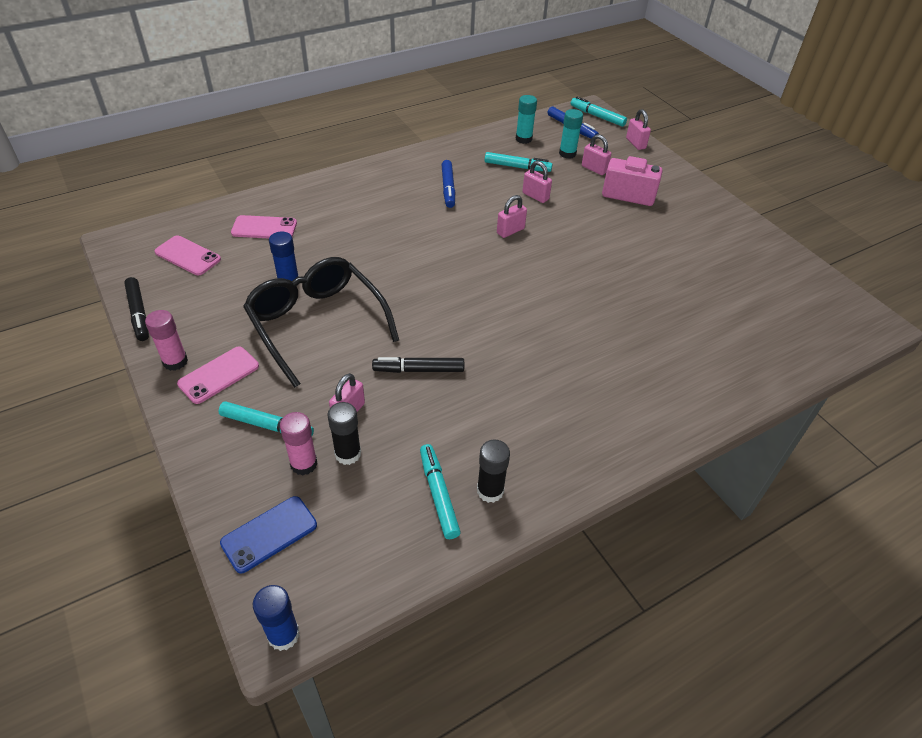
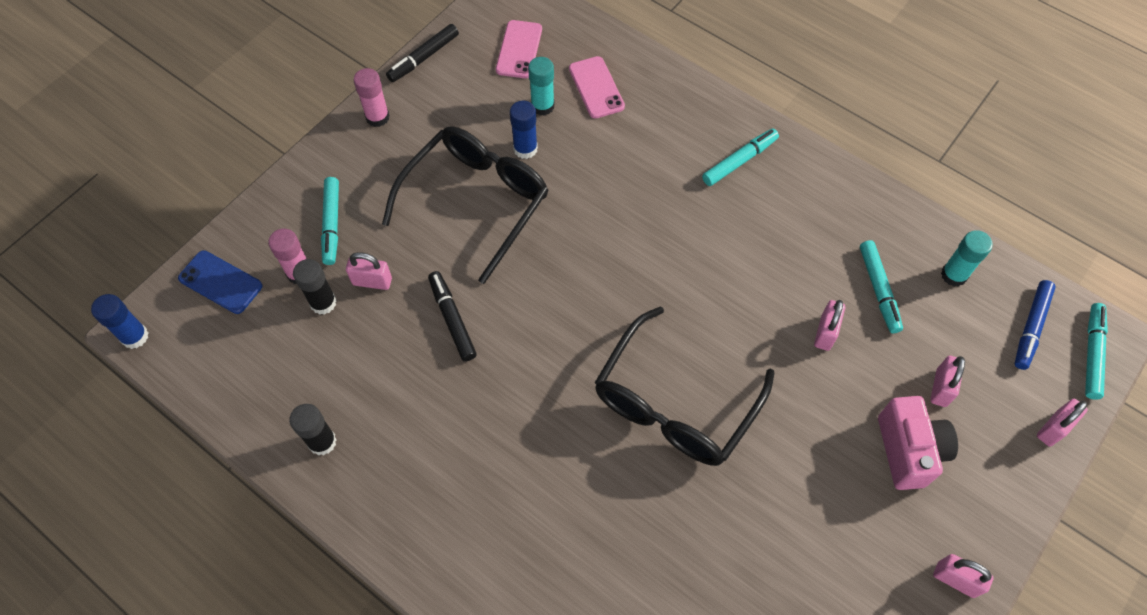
camera: 70 degrees right, 15 degrees up
pink phone [177,346,259,404] -> none
turquoise marker [420,444,461,539] -> turquoise marker moved to [702,128,779,186]
blue marker [442,160,455,208] -> none
pink padlock [497,195,527,238] -> pink padlock moved to [933,554,994,598]
turquoise glue stick [559,109,583,159] -> turquoise glue stick moved to [528,57,554,116]
none -> black glasses [595,306,774,466]

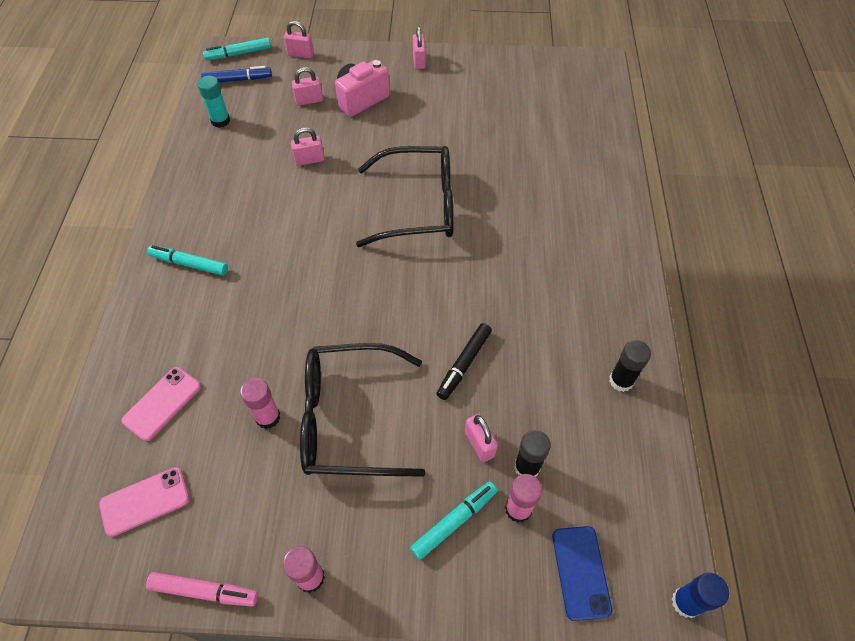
camera: 125 degrees left, 5 degrees down
black marker [386,24,459,82] -> pink marker [146,572,258,607]
blue glue stick [510,101,538,159] -> pink glue stick [240,378,280,429]
turquoise glue stick [528,57,554,116] -> none
turquoise marker [860,240,903,333] -> none

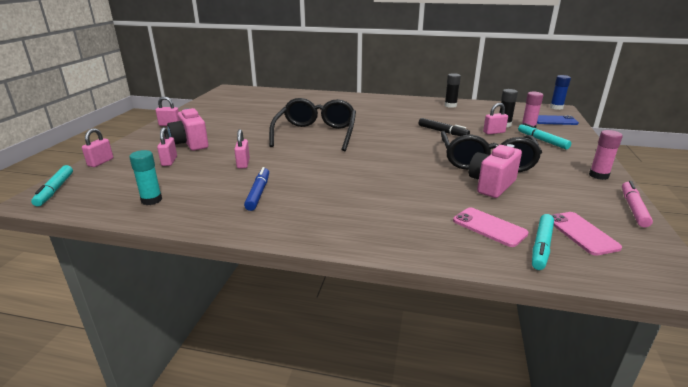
camera: 80 degrees left, 30 degrees down
turquoise marker [147,245,228,276] -> turquoise marker moved to [532,214,554,270]
blue marker [201,66,272,83] -> blue marker moved to [244,167,269,211]
pink glue stick [240,378,280,429] -> pink camera [468,144,522,198]

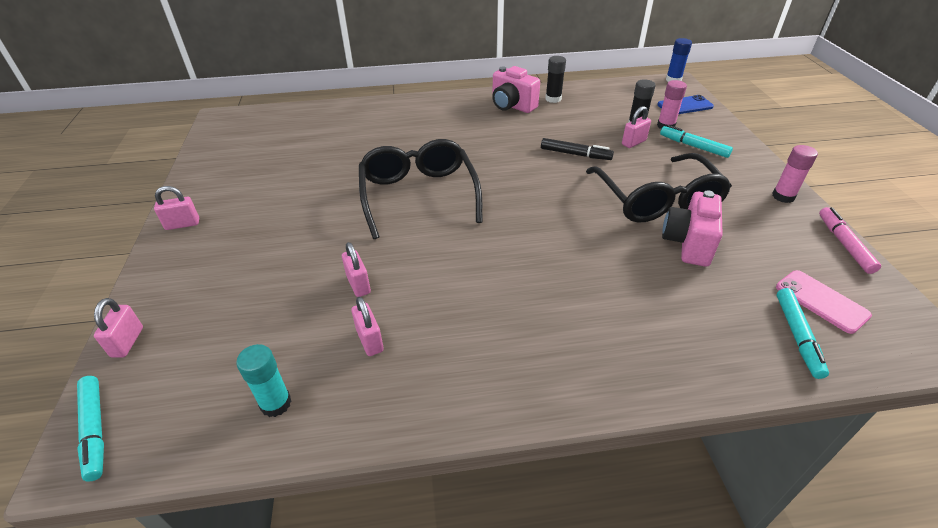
camera: 20 degrees left, 15 degrees up
pink padlock [157,127,177,166] -> pink padlock moved to [351,297,384,356]
pink camera [167,108,208,151] -> pink camera moved to [492,66,540,113]
blue marker [244,167,269,211] -> none
pink phone [453,208,529,247] -> none

